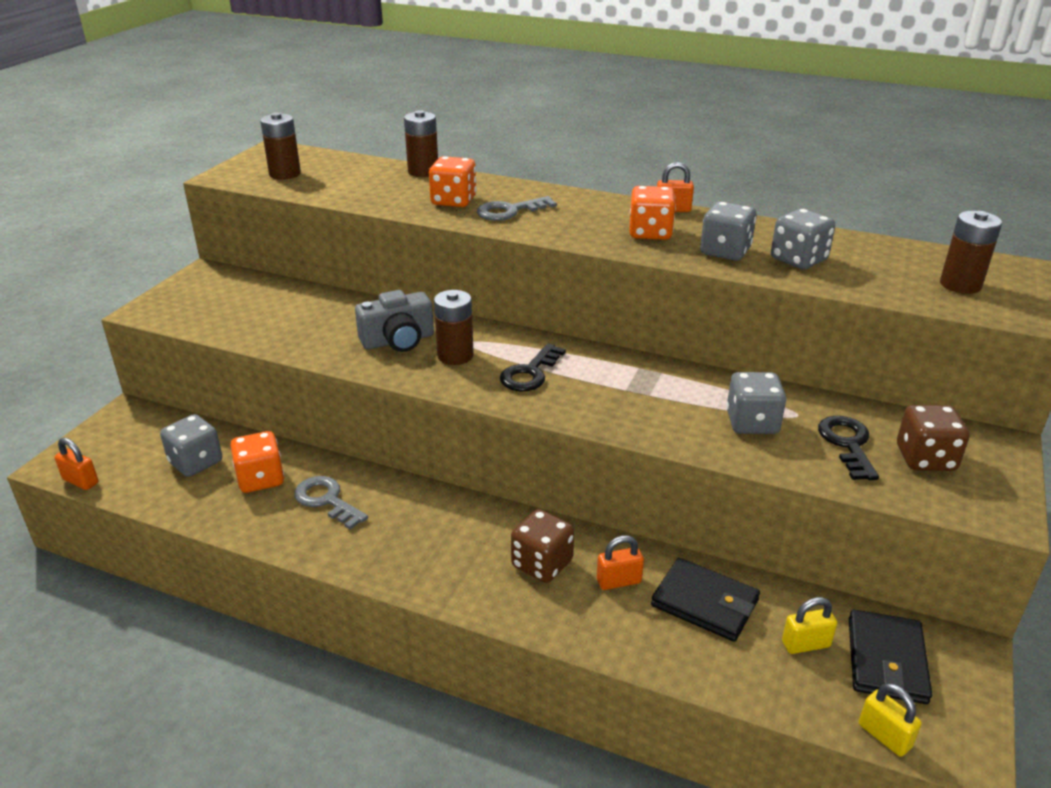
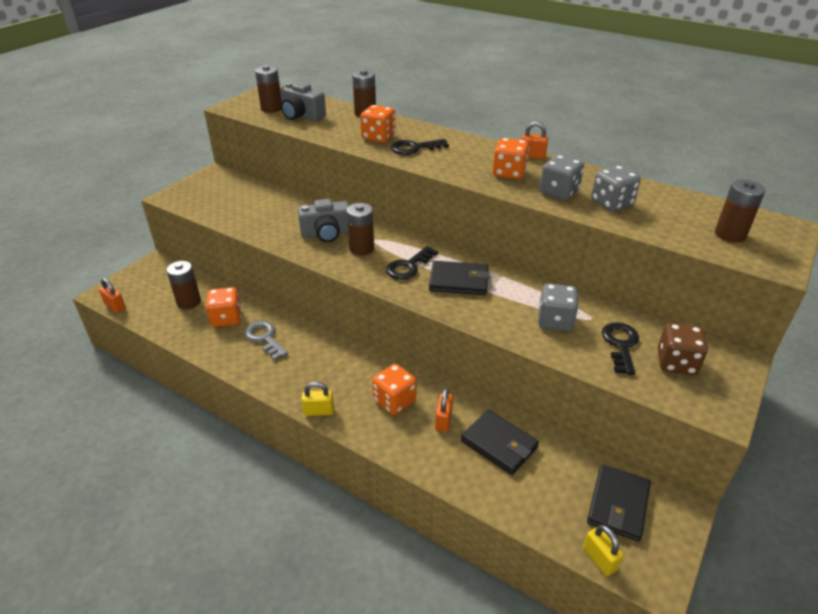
camera: 10 degrees right, 5 degrees up
grey dice [160,414,222,477] -> brown battery [167,261,201,309]
grey key [477,196,557,221] -> black key [391,139,449,155]
brown dice [511,509,574,583] -> orange dice [372,364,417,415]
orange padlock [597,535,644,590] -> orange padlock turned 75 degrees counterclockwise [435,388,453,432]
yellow padlock [782,597,837,654] -> yellow padlock moved to [301,381,334,416]
none -> grey camera [280,82,326,121]
none -> black wallet [429,261,490,295]

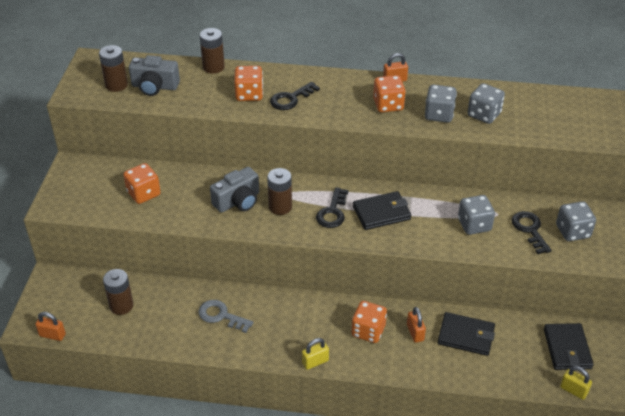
camera: 25 degrees left, 5 degrees up
orange dice [206,287,241,327] -> orange dice moved to [123,163,161,204]
brown dice [658,323,708,375] -> grey dice [556,201,596,241]
brown battery [715,179,766,243] -> none

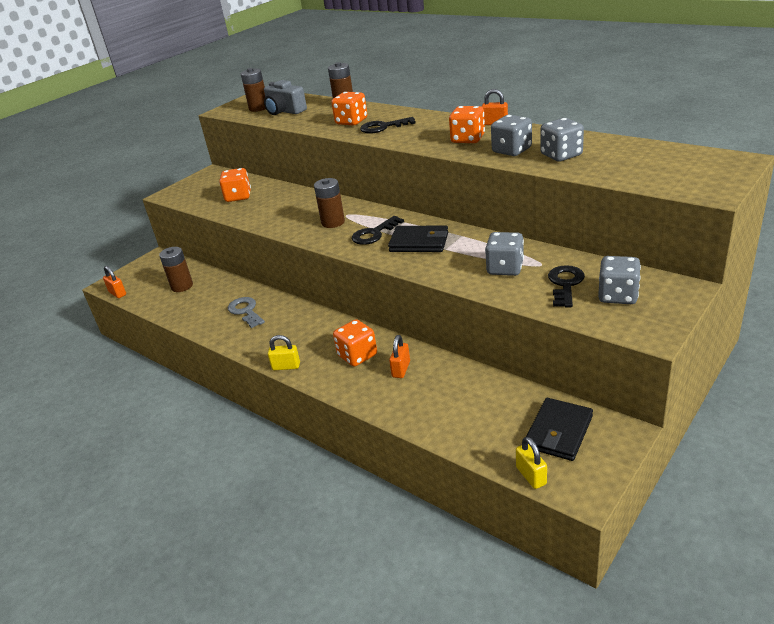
camera: 35 degrees right, 10 degrees down
grey camera [210,167,259,213] -> none
black wallet [438,312,495,356] -> none

